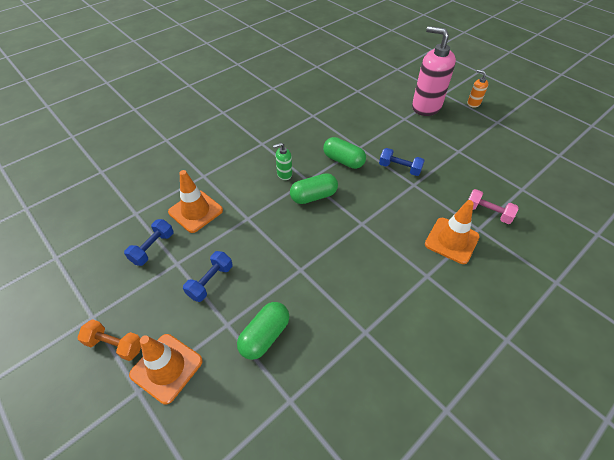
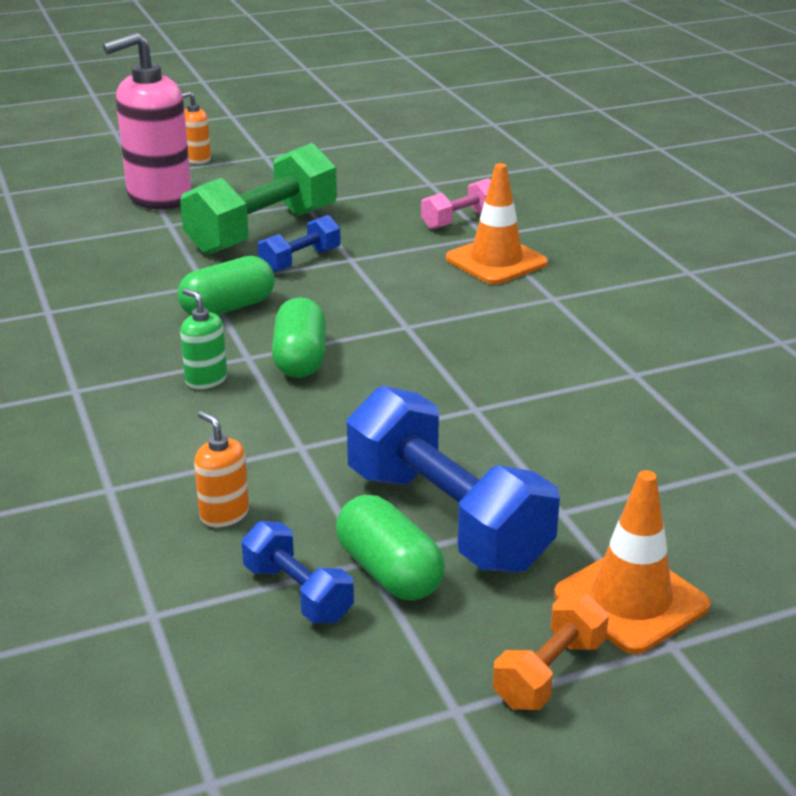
camera: 70 degrees left, 20 degrees down
orange traffic cone [168,170,223,233] -> orange soap dispenser [194,411,249,527]
blue dumbbell [183,251,233,302] -> blue dumbbell [347,386,560,572], size x1.98
green capsule [237,302,289,360] -> green capsule moved to [336,495,445,601]
green soap dispenser [273,143,292,180] -> green soap dispenser turned 135 degrees clockwise [180,288,227,389]
none -> green dumbbell [180,143,337,255]

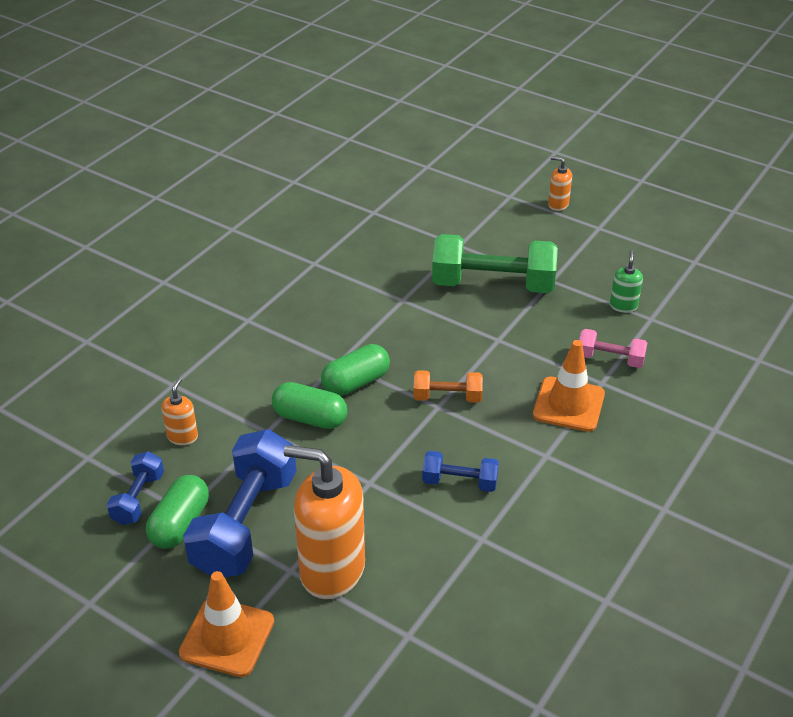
camera: 55 degrees right, 10 degrees up
pink soap dispenser [103,32,192,210] -> none
green capsule [178,256,275,315] -> green capsule moved to [272,382,347,429]
green soap dispenser [180,288,227,389] -> green soap dispenser moved to [610,251,643,313]
blue dumbbell [257,215,341,273] -> blue dumbbell moved to [422,451,499,492]
orange dumbbell [493,593,609,710] -> orange dumbbell moved to [413,370,483,403]
none -> orange soap dispenser [284,445,365,599]

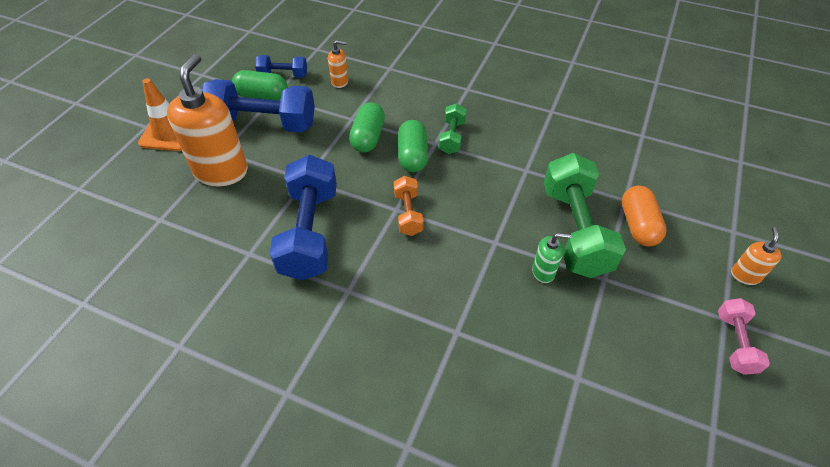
camera: 80 degrees right, 10 degrees up
green capsule [321,344,390,396] -> green capsule turned 45 degrees clockwise [398,120,428,172]
blue dumbbell [422,451,499,492] -> blue dumbbell [269,155,337,280], size x1.98
orange traffic cone [533,340,605,432] -> none
pink dumbbell [579,329,647,368] -> pink dumbbell moved to [718,298,770,375]
green soap dispenser [610,251,643,313] -> green soap dispenser moved to [532,233,572,283]
none -> green dumbbell [438,103,467,154]
none -> orange capsule [622,186,667,247]

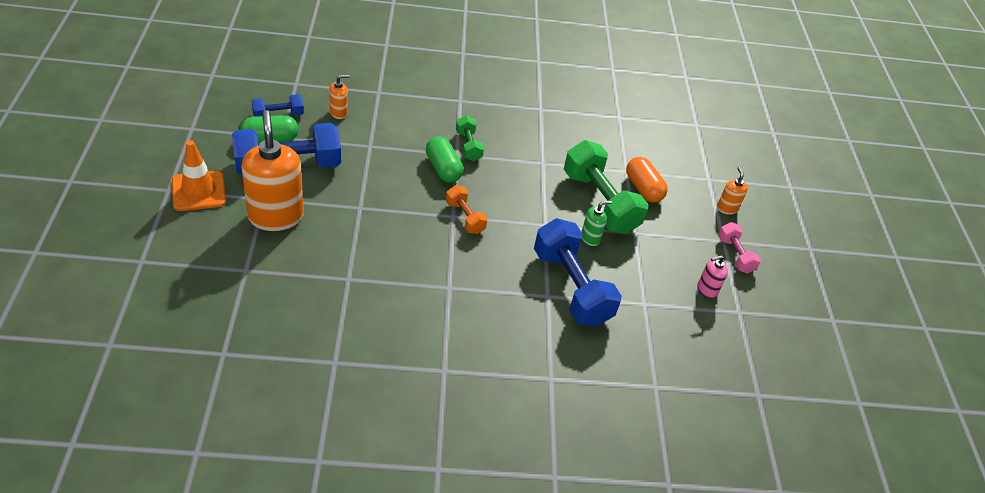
camera: 30 degrees left, 5 degrees down
blue dumbbell [269,155,337,280] -> blue dumbbell moved to [534,218,622,327]
green capsule [349,102,385,152] -> none
none -> pink soap dispenser [698,255,728,299]

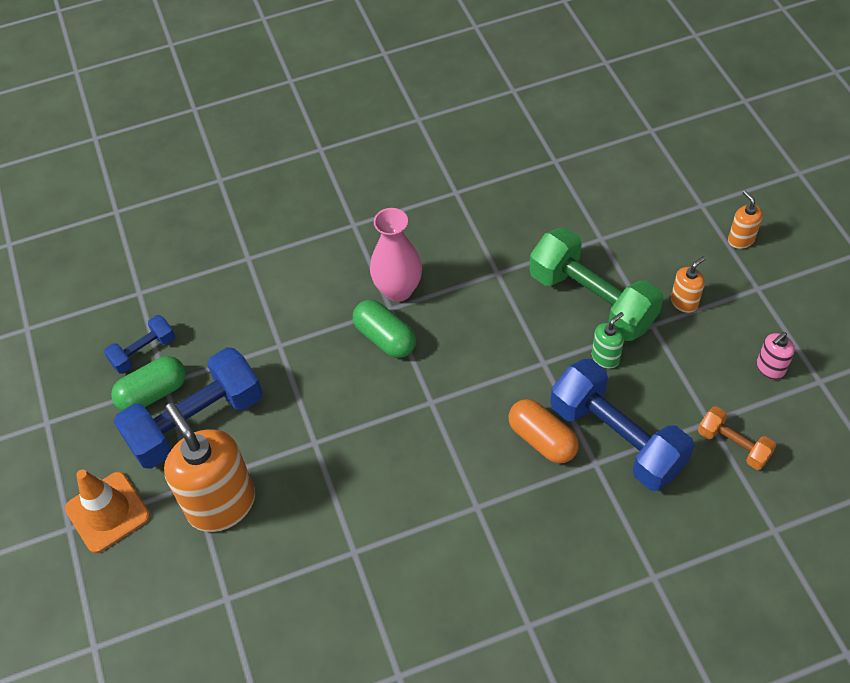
camera: 10 degrees left, 10 degrees up
orange soap dispenser [329,75,350,119] -> orange soap dispenser moved to [671,256,706,313]
orange dumbbell [446,185,488,234] -> orange dumbbell moved to [698,406,776,470]
green dumbbell [456,115,484,161] -> pink vase [370,208,422,302]
orange capsule [626,157,668,203] -> orange capsule moved to [509,399,579,464]
pink dumbbell [718,222,761,274] -> none

